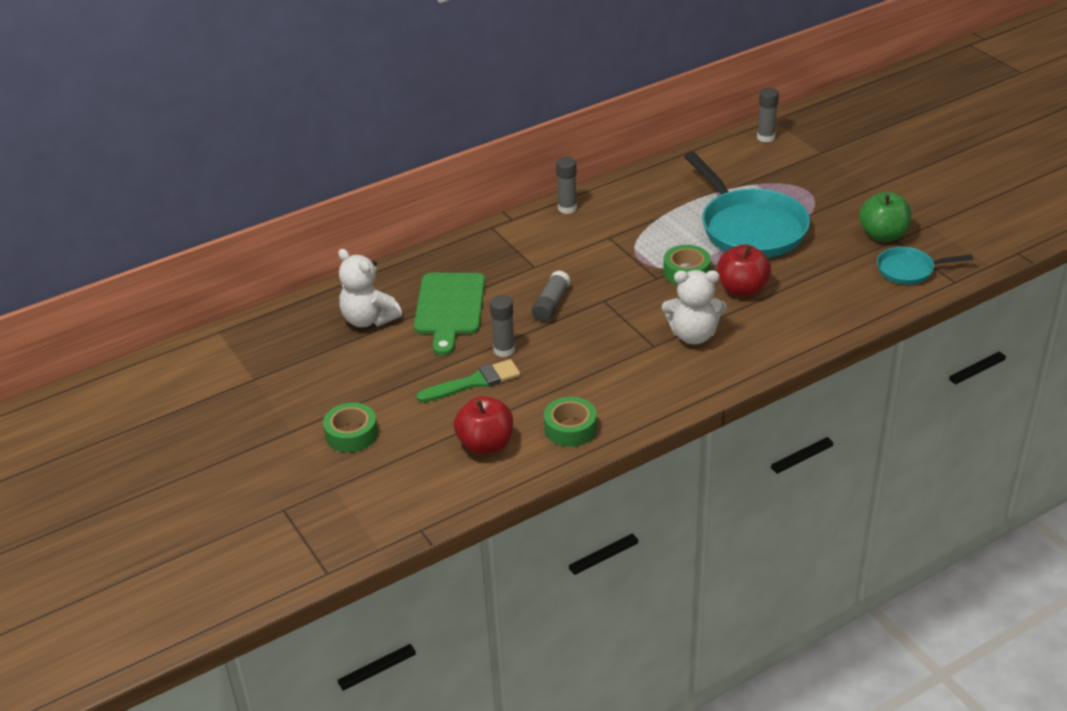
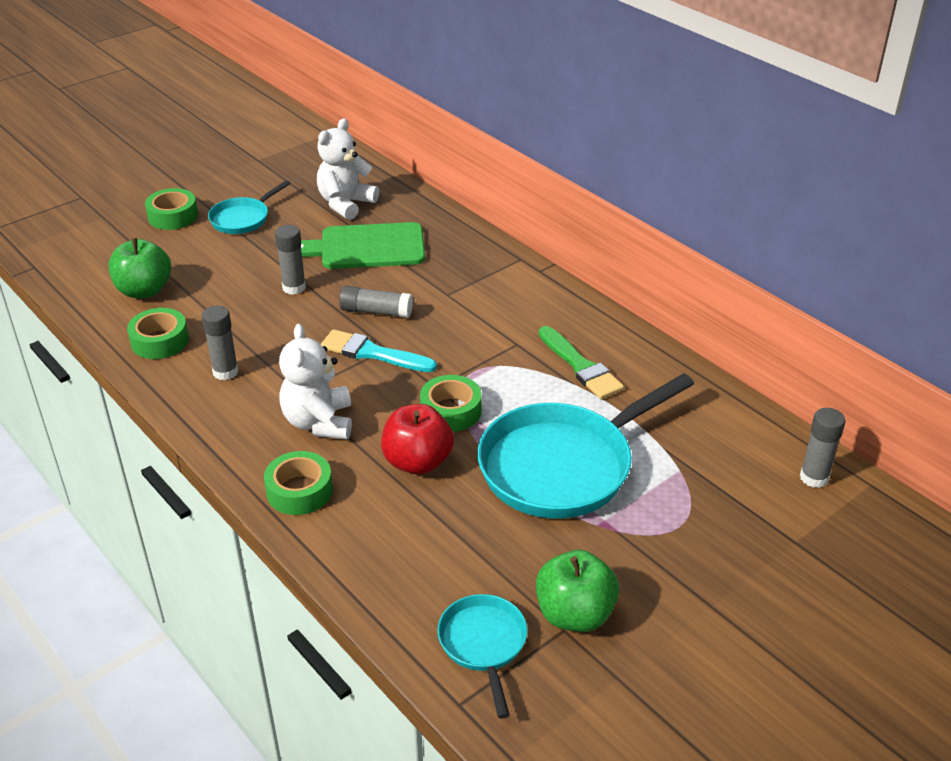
camera: 80 degrees right, 0 degrees up
green brush [416,359,520,403] -> green brush moved to [539,326,624,399]
red apple [454,396,513,455] -> green apple [109,238,171,298]
grey glue stick [556,157,577,214] -> grey glue stick moved to [202,306,239,380]
none -> turquoise pan [208,180,291,234]
none -> green tape [264,451,333,515]
none -> turquoise brush [321,329,437,372]

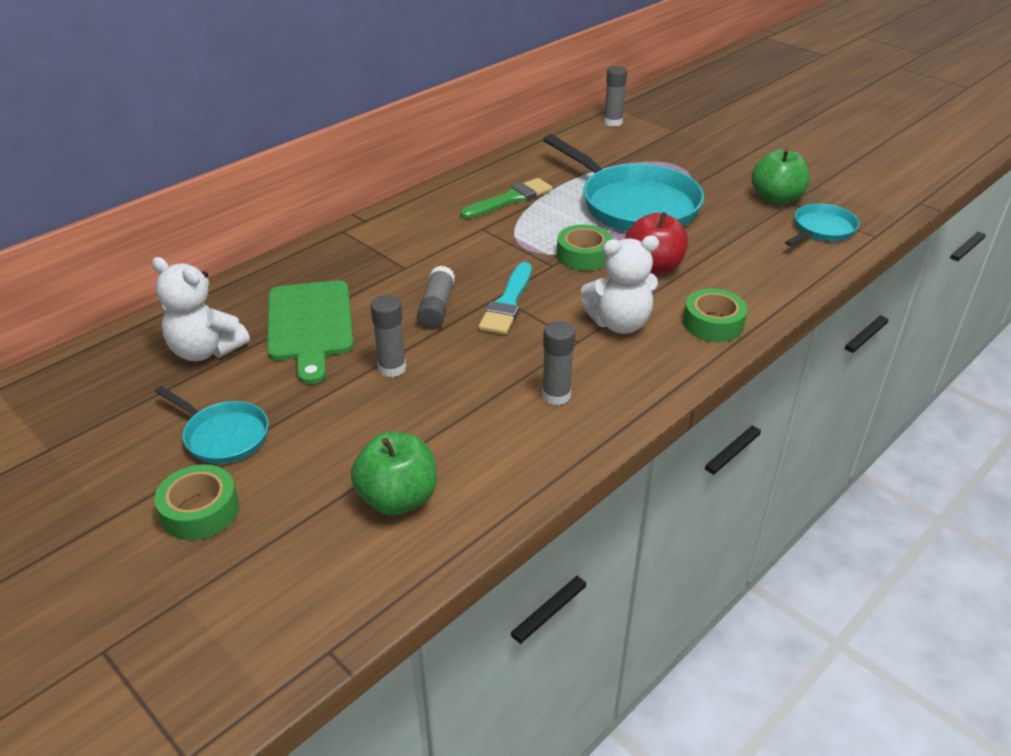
camera: 95 degrees left, 0 degrees up
green tape [127,308,189,359] -> none
turquoise pan [437,594,528,719] -> turquoise pan turned 150 degrees clockwise [785,204,859,246]

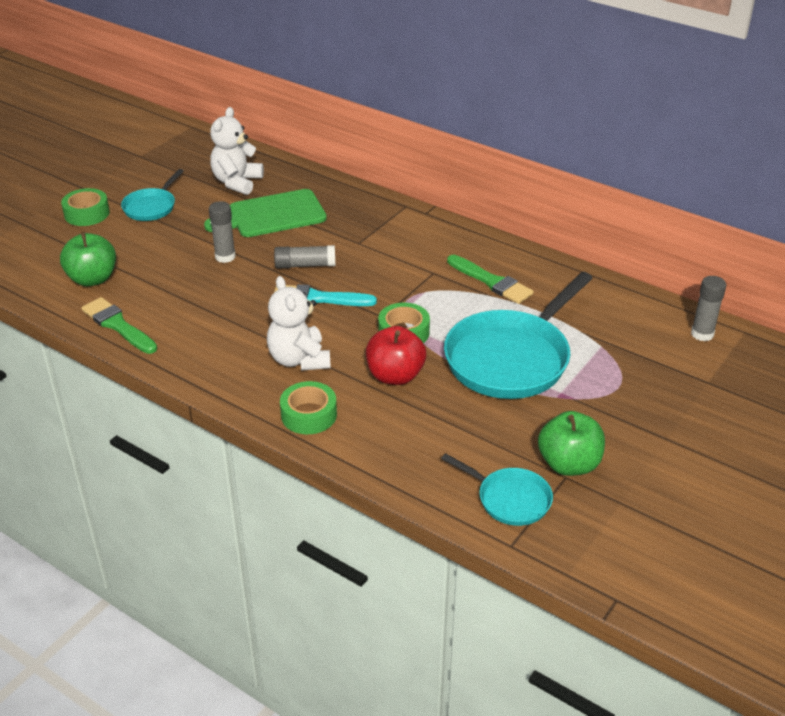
camera: 80 degrees right, 0 degrees up
grey glue stick [542,321,575,405] -> none
none -> green brush [81,297,157,354]

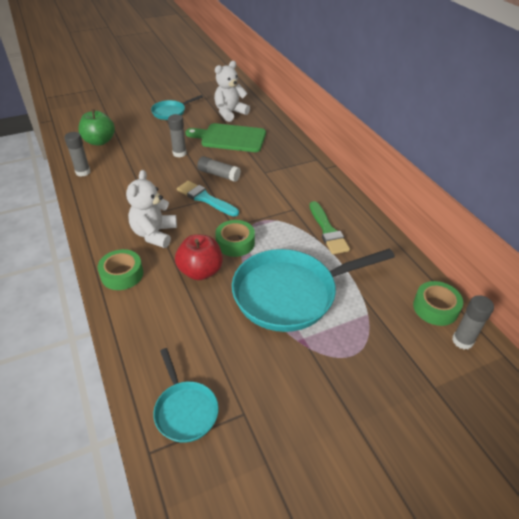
camera: 30 degrees right, 5 degrees up
green tape [61,188,110,226] -> green tape moved to [413,281,463,326]
green brush [81,297,157,354] -> grey glue stick [64,132,90,177]
green apple [538,411,605,476] -> none

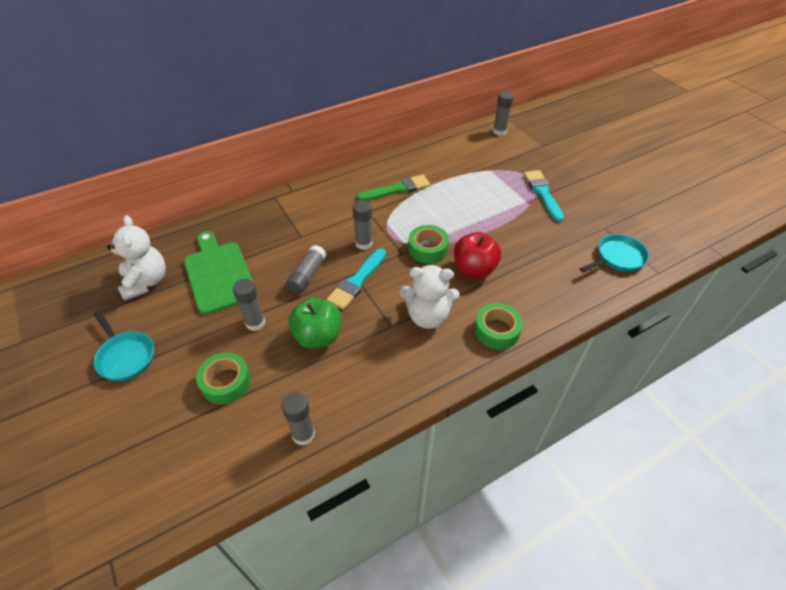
camera: 95 degrees left, 5 degrees up
green apple [78,109,115,146] -> green apple moved to [289,297,341,349]
green cutting board [185,123,266,152] -> green cutting board turned 150 degrees clockwise [184,231,257,315]
white teddy bear [214,61,250,122] -> white teddy bear turned 150 degrees counterclockwise [107,215,166,301]
turquoise pan [232,249,395,332] -> none
green tape [413,281,463,326] -> green tape moved to [196,352,251,405]
none -> grey glue stick [352,200,373,250]
none -> turquoise brush [524,170,564,222]

